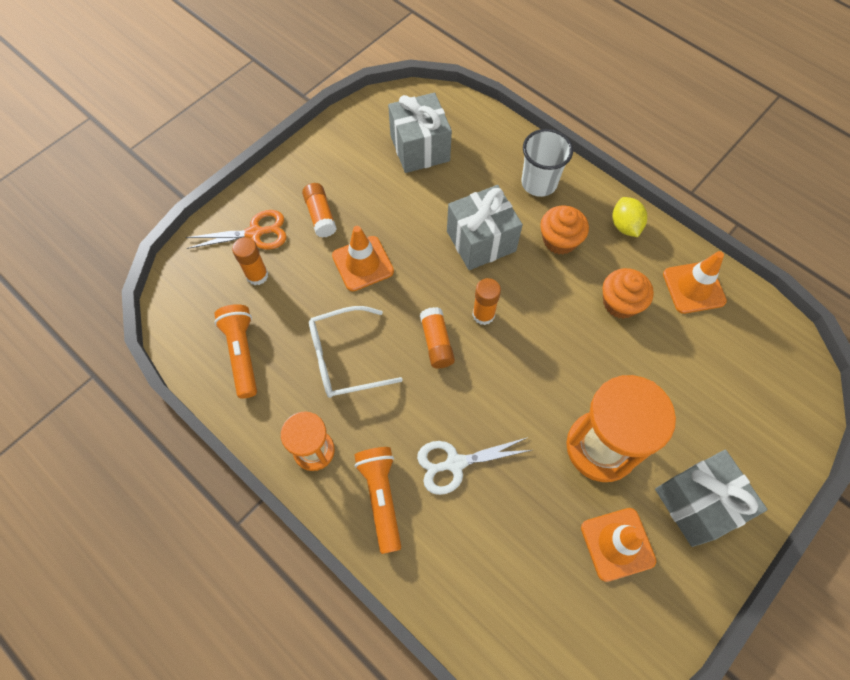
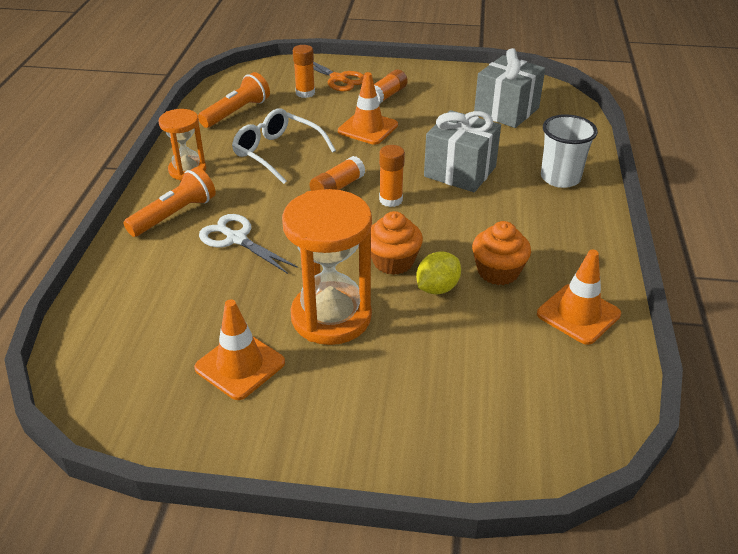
camera: 55 degrees right, 25 degrees down
orange cupcake [540,205,589,254] -> orange cupcake moved to [371,211,423,275]
yellow lemon [613,197,647,237] -> yellow lemon moved to [416,251,461,295]
grey gift [655,450,767,547] -> none

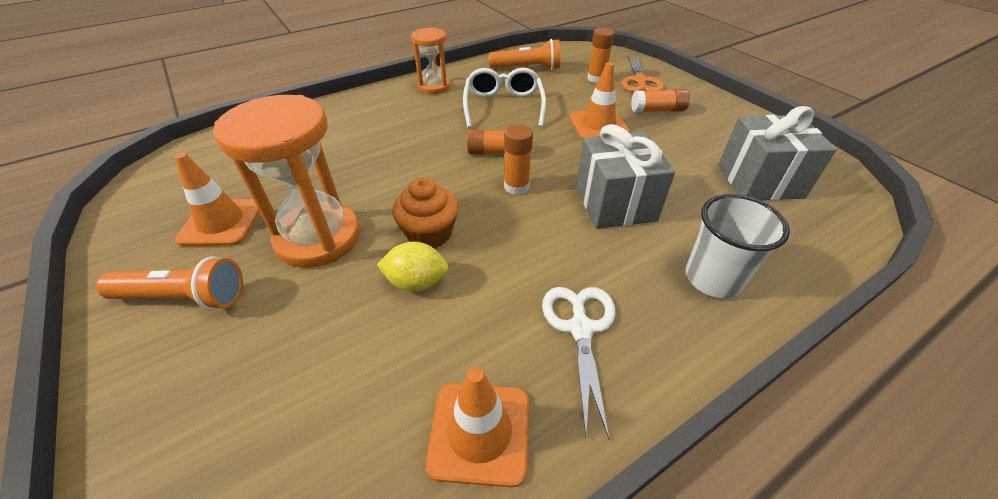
camera: 50 degrees right, 5 degrees up
orange flashlight [123,167,216,237] -> orange flashlight moved to [96,256,243,310]
white scissors [199,214,298,274] -> white scissors moved to [542,287,616,439]
orange cupcake [472,221,531,285] -> none

